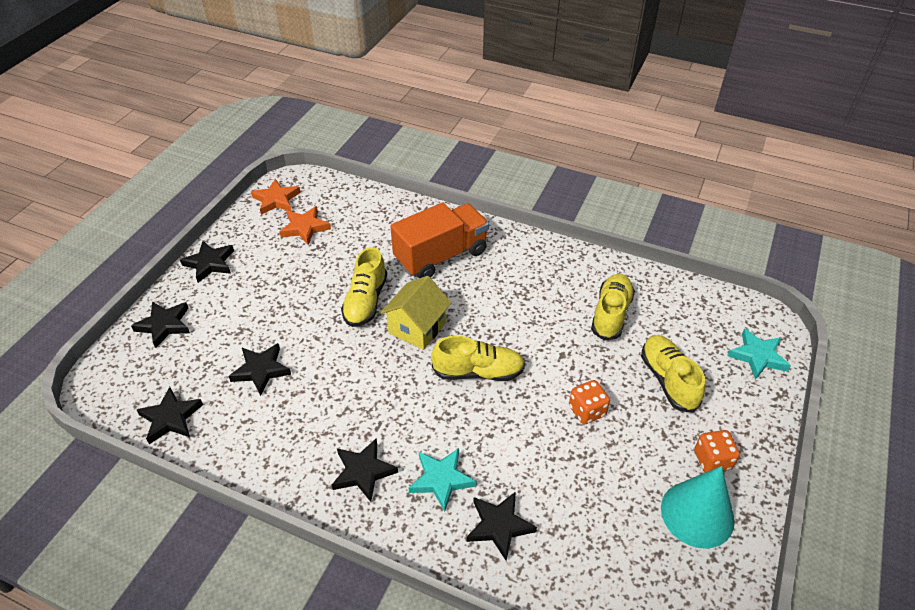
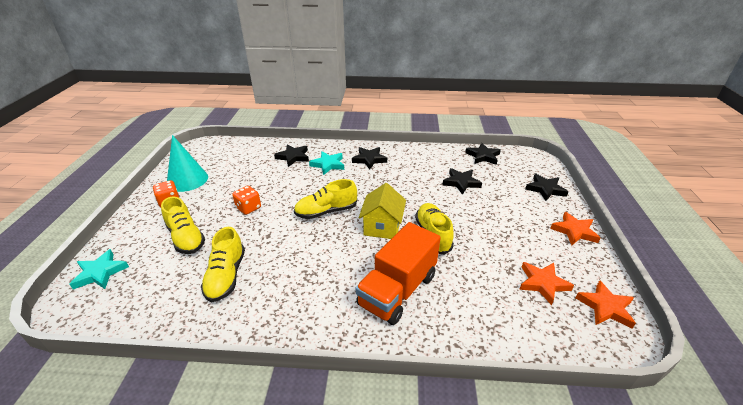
camera: 160 degrees right, 10 degrees down
black star [180,241,234,283] -> orange star [550,212,600,246]

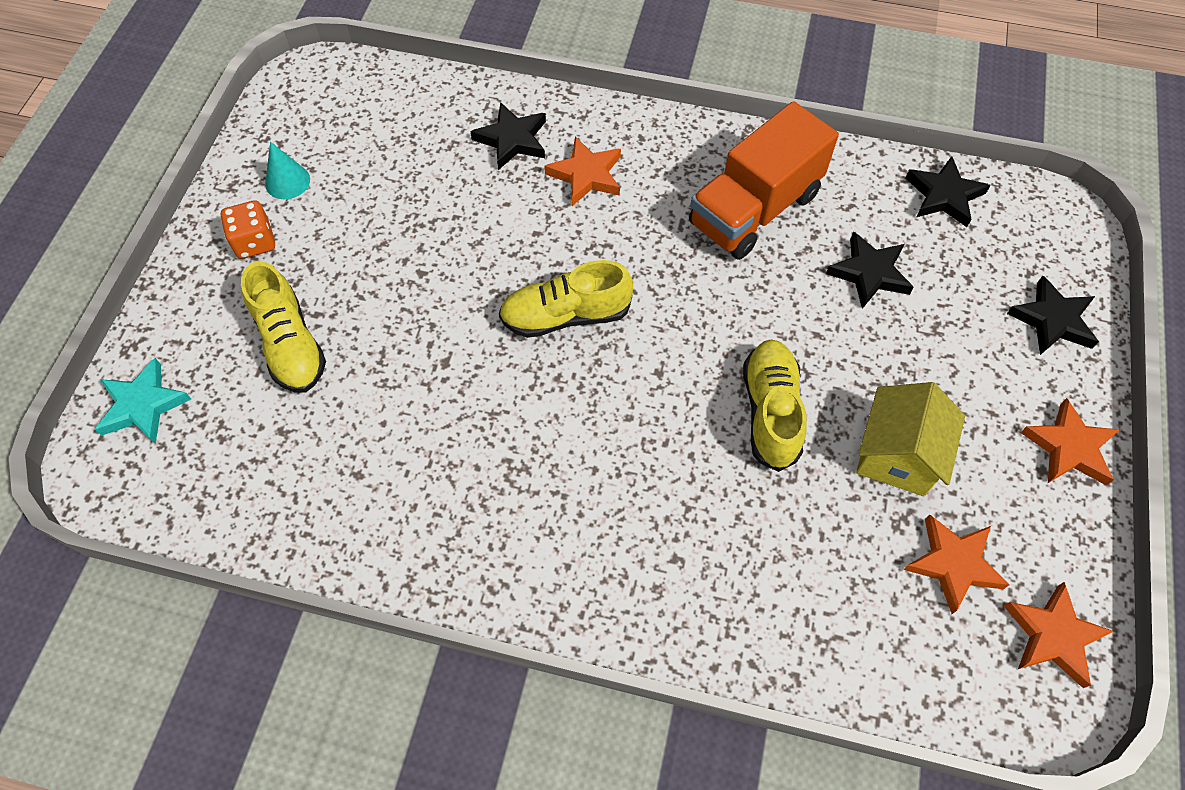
camera: 10 degrees right, 25 degrees up
turquoise cone [167,135,208,192] -> turquoise cone [265,142,310,199], size x0.54
yellow shoe [201,227,245,302] -> none
orange dice [232,186,261,215] -> none
turquoise star [309,151,344,175] -> orange star [544,136,621,206]
black star [352,147,387,169] -> none
orange truck [356,222,441,325] -> orange truck moved to [689,101,839,260]
yellow house [359,183,406,239] -> yellow house moved to [856,382,965,496]

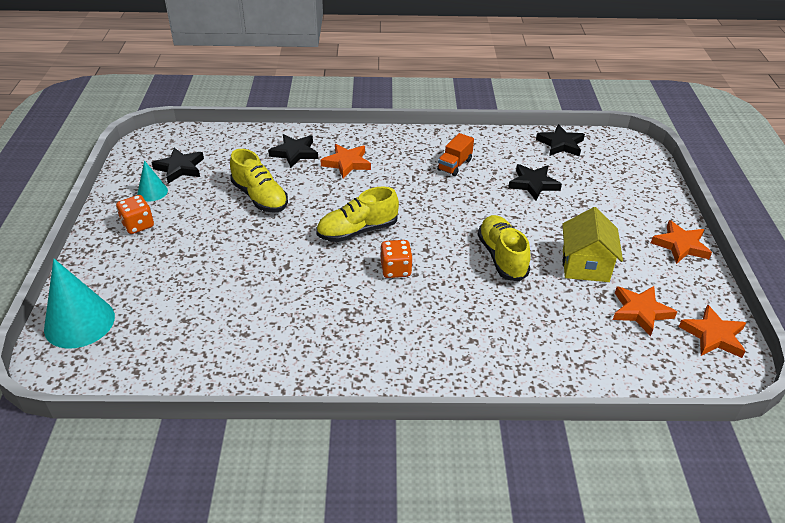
camera: 15 degrees left, 20 degrees down
turquoise star [95,358,191,444] -> turquoise cone [44,259,115,349]
yellow shoe [241,261,326,393] -> yellow shoe moved to [230,149,288,213]
orange truck [689,101,839,260] -> orange truck [437,133,474,176], size x0.49
black star [1007,276,1099,355] -> black star moved to [151,148,204,184]
none -> orange dice [380,240,413,278]

